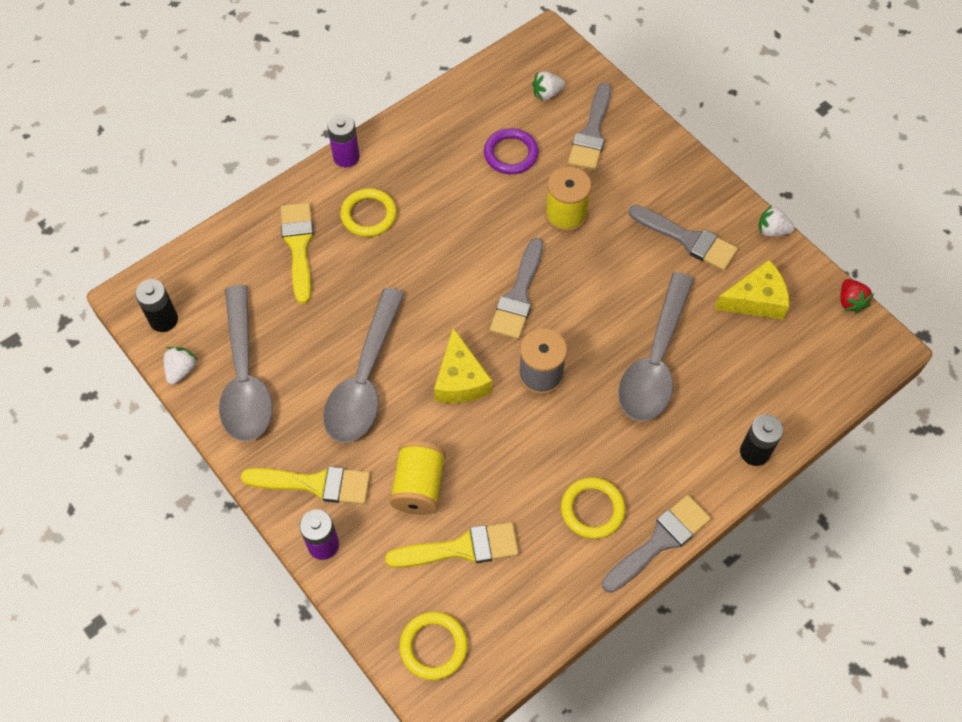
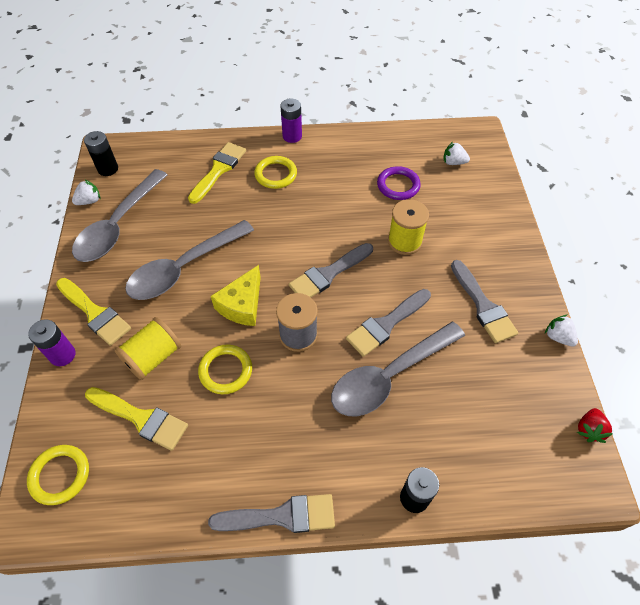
camera: 35 degrees right, 5 degrees down
yellow ring [561,477,625,539] -> yellow ring moved to [198,345,252,394]
grey brush [568,82,611,170] -> grey brush moved to [346,289,431,357]
yellow cheese [714,260,789,320] -> none

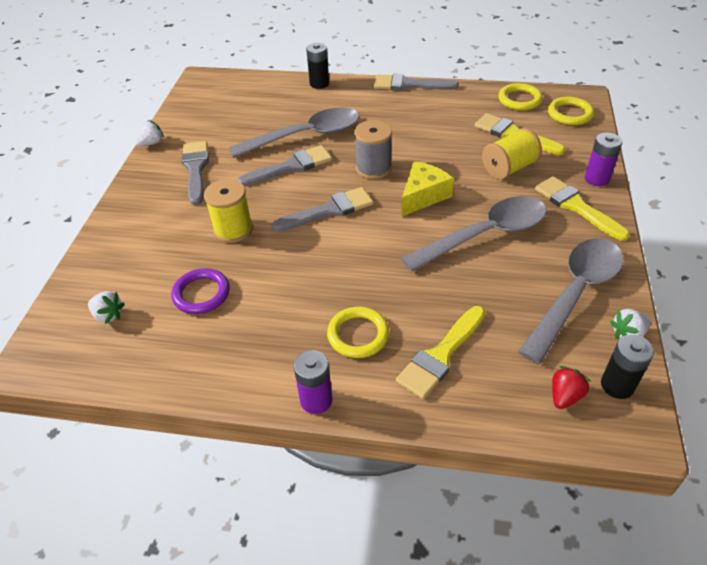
camera: 165 degrees left, 10 degrees down
yellow ring [198,345,252,394] -> yellow ring moved to [498,83,543,110]
white strawberry [545,315,578,347] -> white strawberry turned 105 degrees counterclockwise [136,120,164,146]
red strawberry [577,408,613,443] -> red strawberry moved to [552,366,591,409]

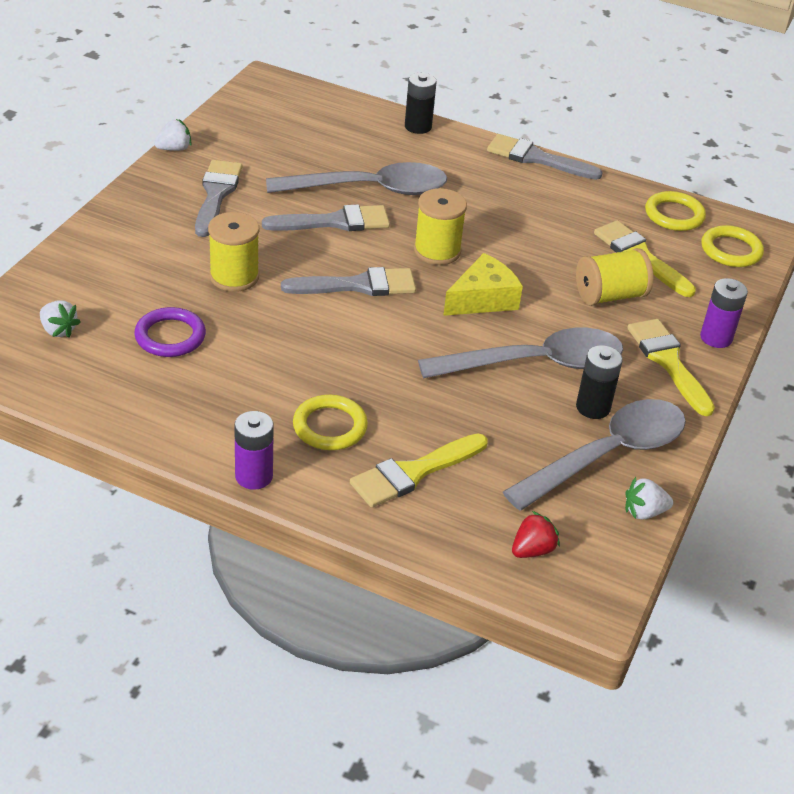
camera: 10 degrees right, 5 degrees down
grey spool [354,120,392,179] -> yellow spool [414,188,467,265]
black battery [601,334,654,399] -> black battery moved to [576,345,623,419]

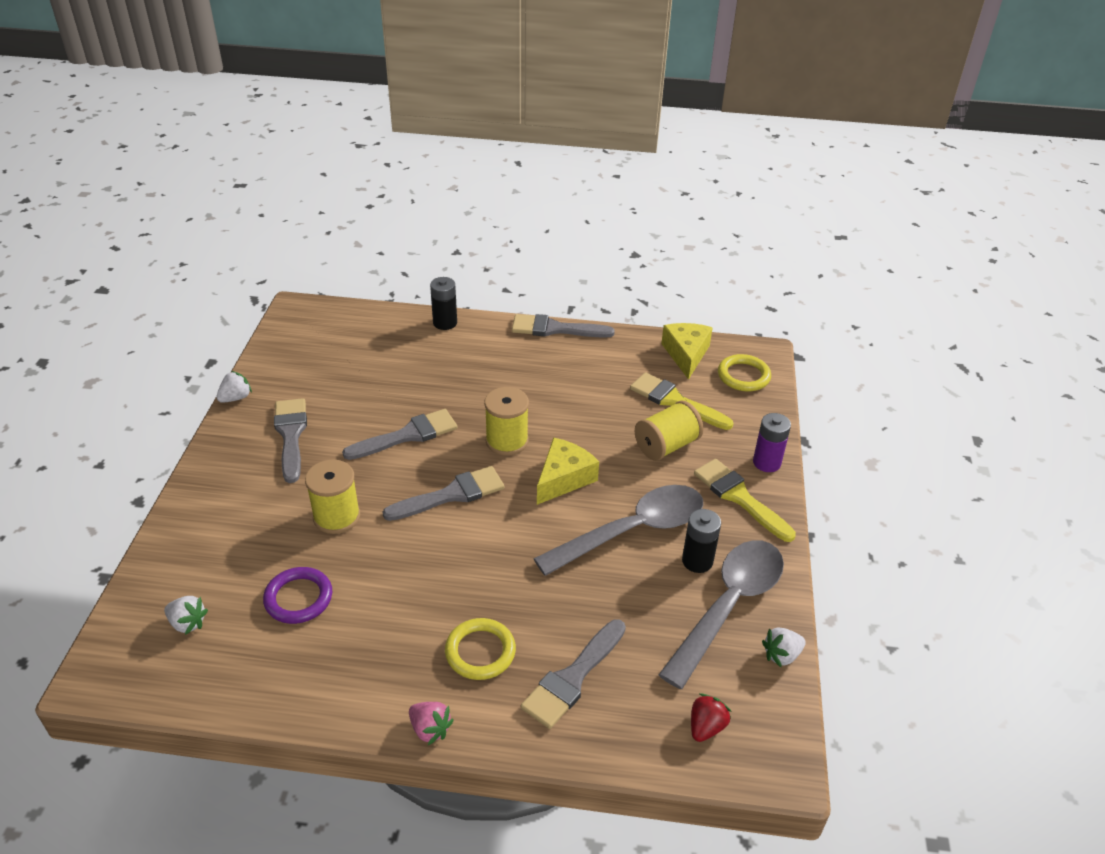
camera: 15 degrees left, 0 degrees up
purple battery [234,411,274,490] -> pink strawberry [409,702,454,745]
grey spoon [266,162,447,195] -> none
yellow brush [350,433,488,508] -> grey brush [521,619,626,729]
yellow ring [645,191,706,231] -> yellow cheese [661,323,713,380]

